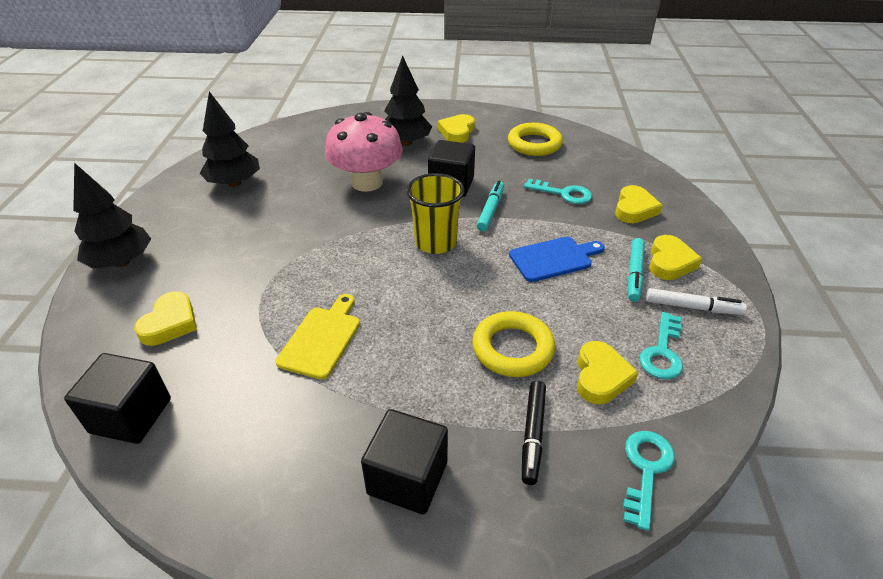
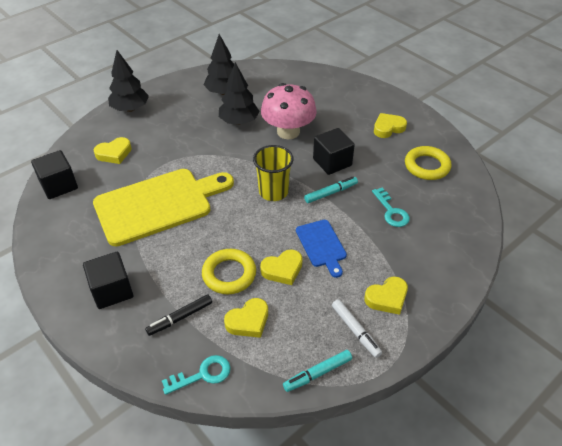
camera: 45 degrees right, 5 degrees up
yellow cutting board [276,294,360,380] -> yellow cutting board [93,169,234,246], size x2.06
black tree [384,56,432,146] -> black tree moved to [219,62,260,125]
blue cutting board [509,237,605,282] -> blue cutting board turned 45 degrees clockwise [296,220,347,278]
yellow heart [615,185,663,223] -> yellow heart moved to [260,249,303,285]
turquoise marker [628,238,645,302] -> turquoise marker moved to [283,350,352,392]
turquoise key [639,312,683,380] -> none

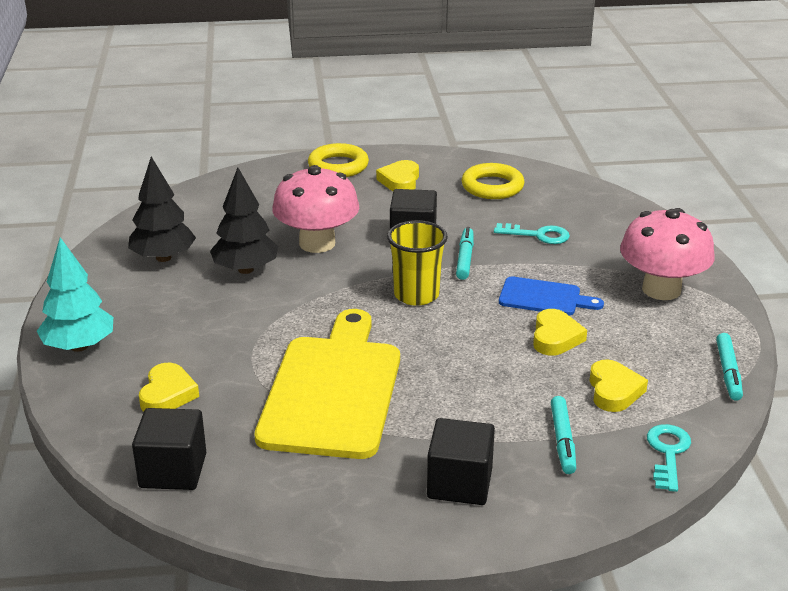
camera: 55 degrees left, 15 degrees down
black tree [108,50,149,112] -> turquoise tree [37,237,113,352]
black marker [145,294,212,336] -> turquoise marker [551,396,576,474]
yellow ring [202,249,256,294] -> yellow ring moved to [308,143,369,177]
white marker [332,299,382,358] -> none
yellow heart [364,276,408,315] -> pink mushroom [620,208,715,300]

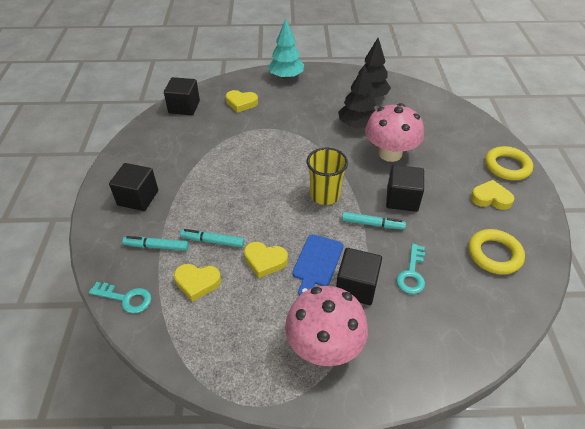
camera: 95 degrees right, 15 degrees up
yellow cutting board [255,309,400,459] -> none
turquoise marker [716,333,743,401] -> turquoise marker moved to [180,229,244,247]
none -> black cube [336,248,382,305]

